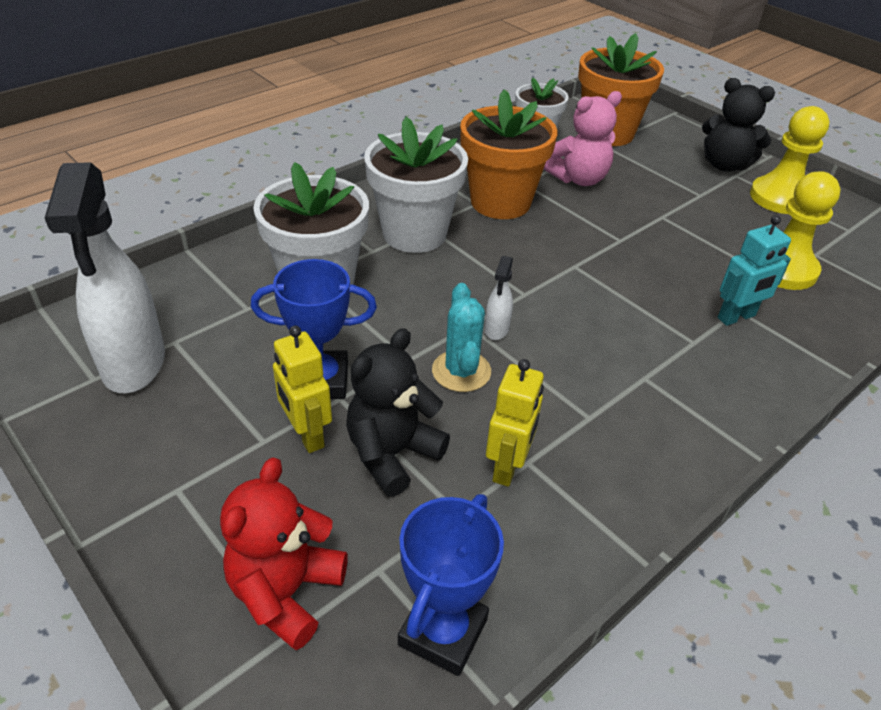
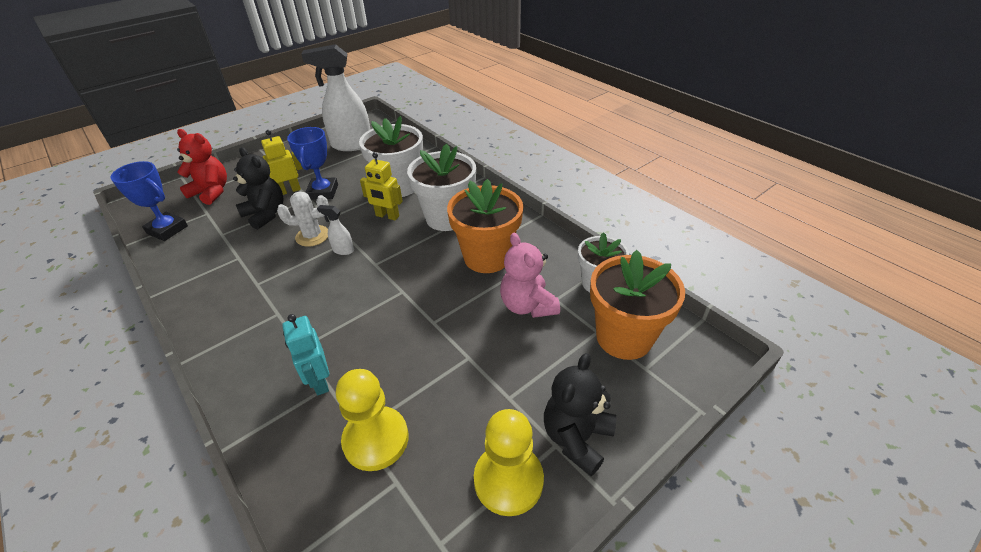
camera: 95 degrees right, 0 degrees up
turquoise cactus [432,283,491,392] -> white cactus [277,192,329,247]
yellow robot [486,359,544,487] -> yellow robot moved to [360,152,403,220]

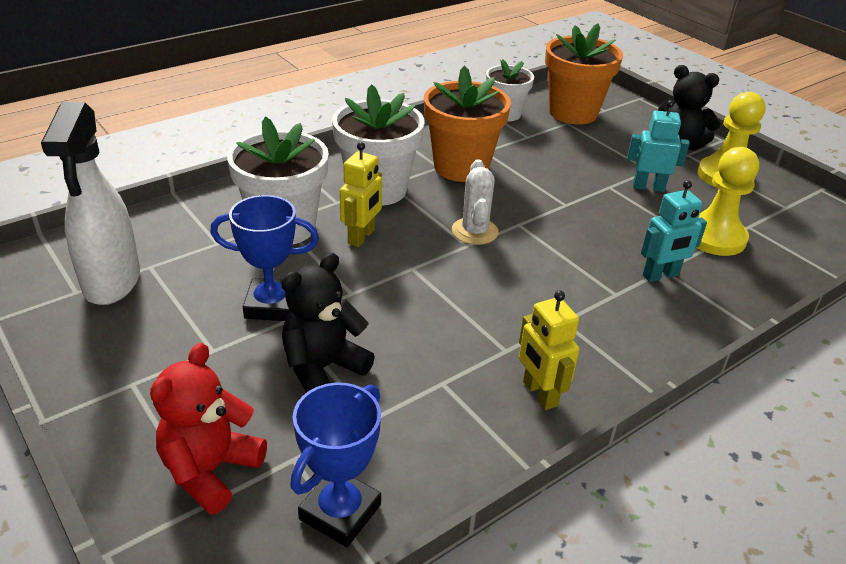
camera: 90 degrees left, 5 degrees down
yellow robot [261,130,303,195] -> yellow robot moved to [519,290,579,410]
white cactus [277,192,329,247] -> white cactus moved to [452,159,499,245]
white spray bottle [317,205,354,255] -> none
pink teddy bear [500,233,560,318] -> none
none -> turquoise robot [627,100,690,192]

